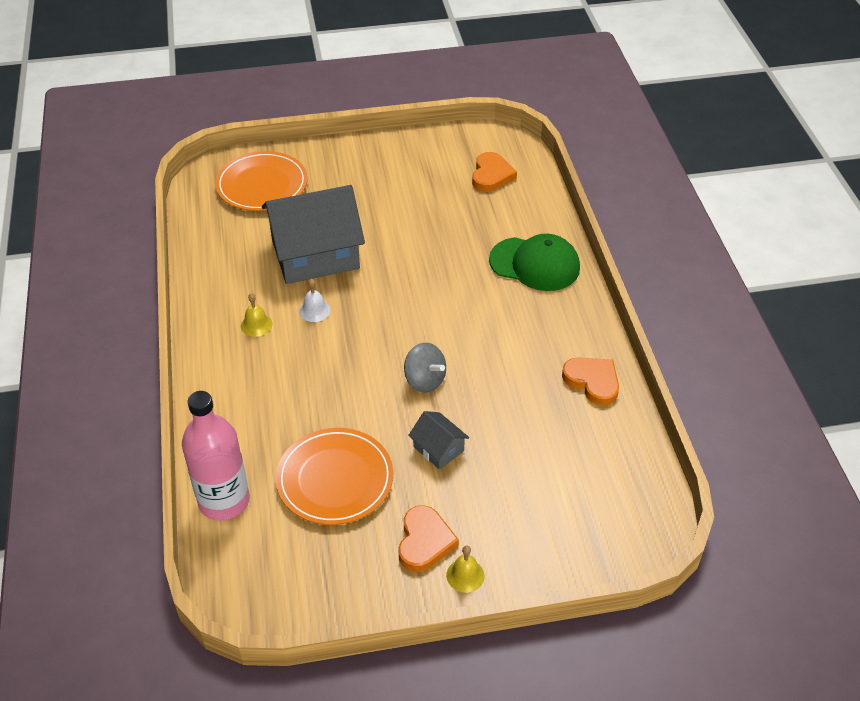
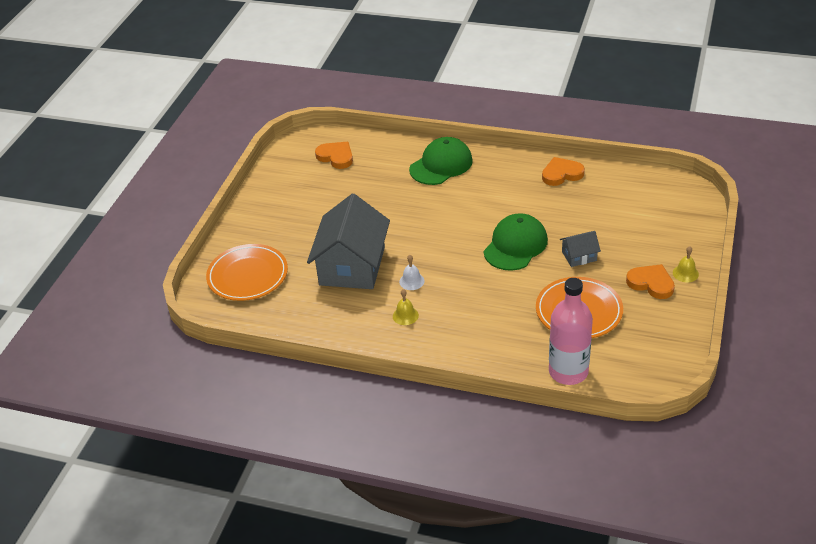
camera: 60 degrees left, 5 degrees down
grey spinning top [404,343,446,393] -> green cap [484,213,548,271]

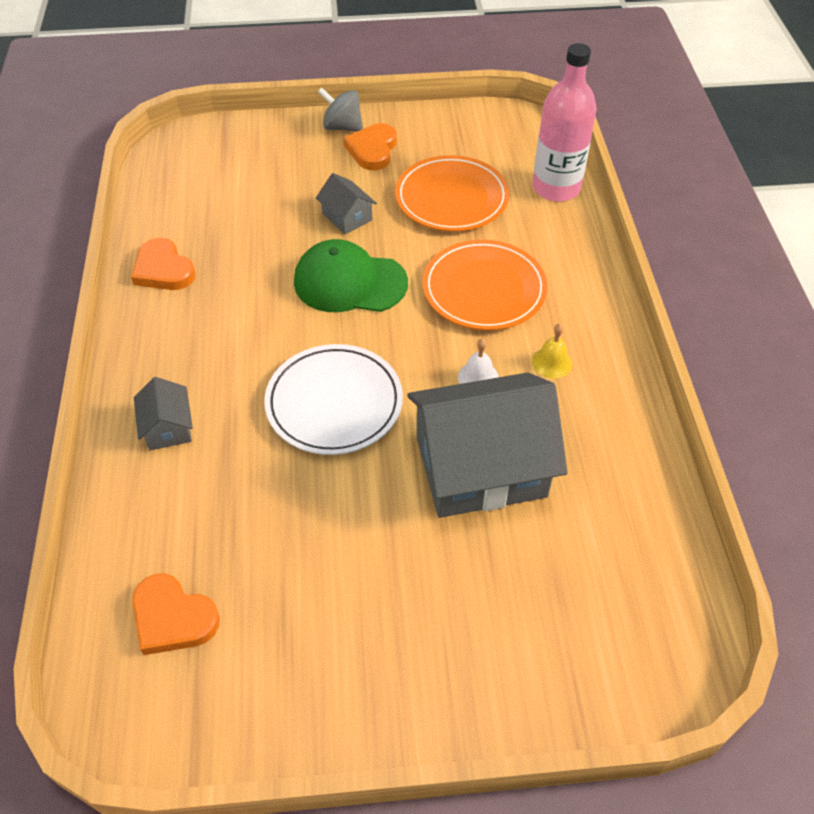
camera: 115 degrees left, 10 degrees up
orange plate [206,244,288,301] -> orange plate moved to [422,240,548,330]
orange heart [315,142,353,169] -> orange heart turned 75 degrees counterclockwise [132,573,220,655]
green cap [409,137,473,185] -> grey house [134,377,193,450]
yellow bell [673,246,699,282] -> grey spinning top [318,87,363,132]
none -> white plate [264,344,403,455]

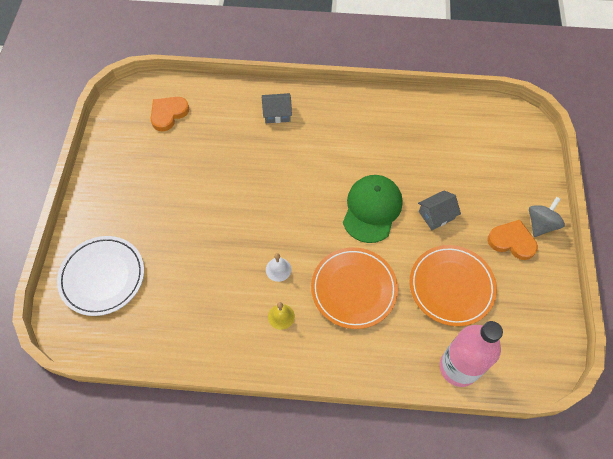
camera: 100 degrees right, 10 degrees up
orange heart [131,238,196,290] -> none
white plate [264,344,403,455] -> white plate moved to [57,236,144,316]
grey house [407,372,568,518] -> none

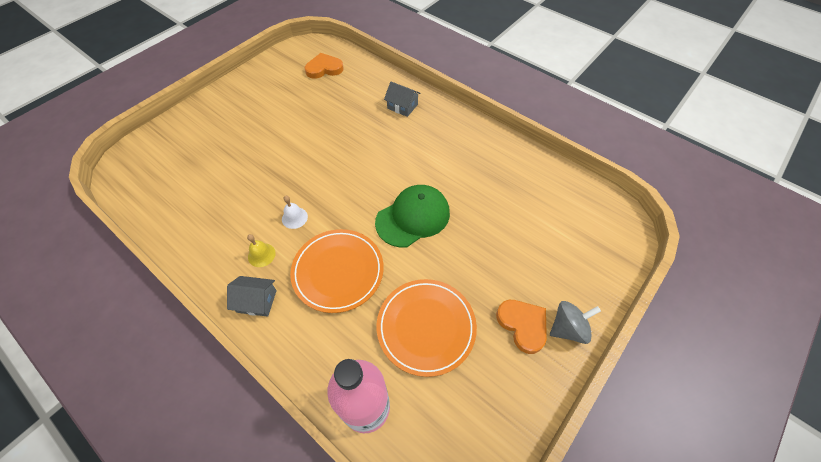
camera: 35 degrees right, 5 degrees down
white plate [57,236,144,316] -> none
grey house [418,191,461,230] -> grey house moved to [227,276,277,317]

